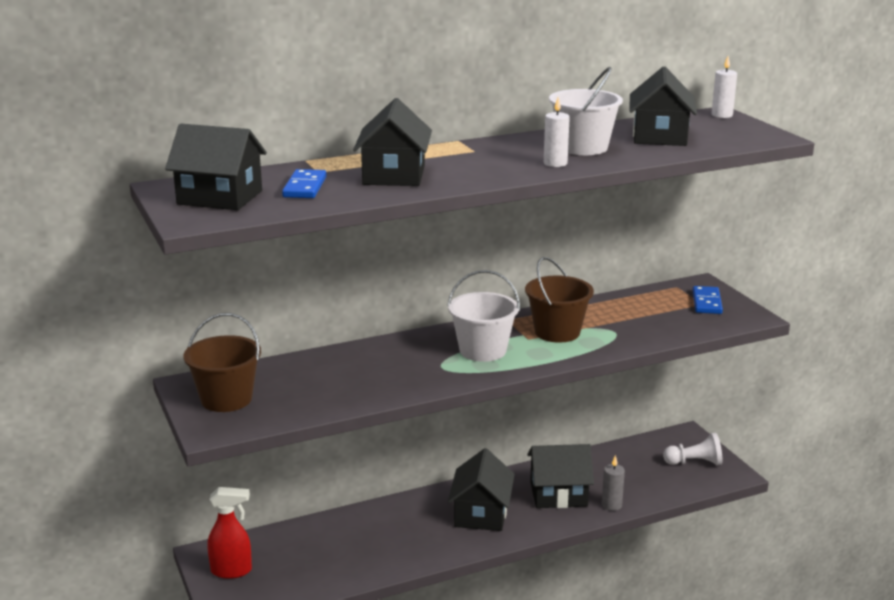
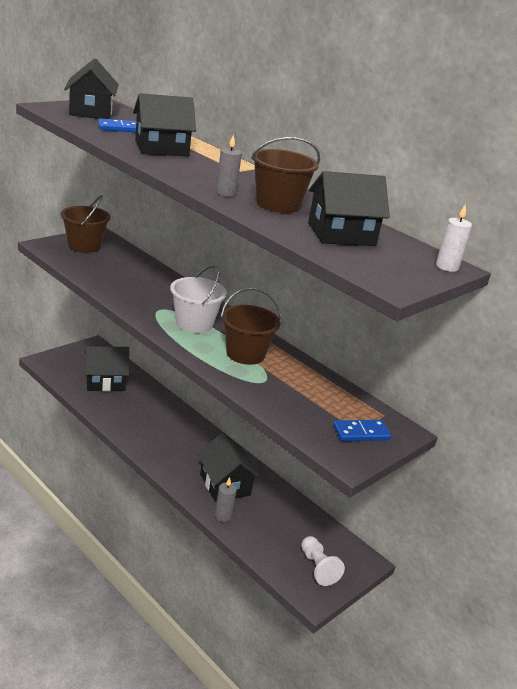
camera: 65 degrees right, 5 degrees up
red spray bottle [208,487,252,579] -> none
black house [448,448,515,531] -> black house moved to [85,346,129,391]
white candle [544,97,570,167] -> grey candle [216,134,242,197]
white bucket [549,67,623,155] -> brown bucket [251,137,320,213]

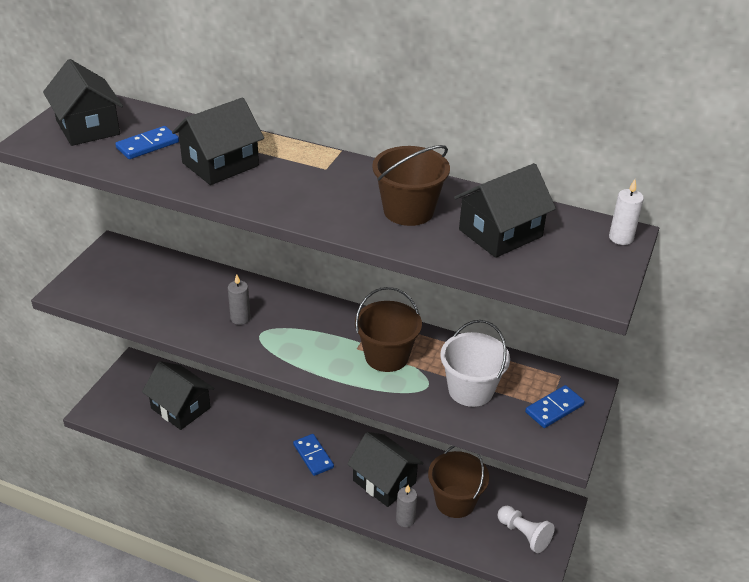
camera: 20 degrees left, 10 degrees up
brown bucket [61,195,110,253] -> brown bucket moved to [428,446,489,518]
black house [85,346,129,391] -> black house turned 75 degrees clockwise [142,361,214,430]
white bucket [170,265,227,333] -> white bucket moved to [440,320,510,407]
grey candle [216,134,242,197] -> grey candle moved to [228,274,251,325]
none -> blue domino [293,434,334,476]

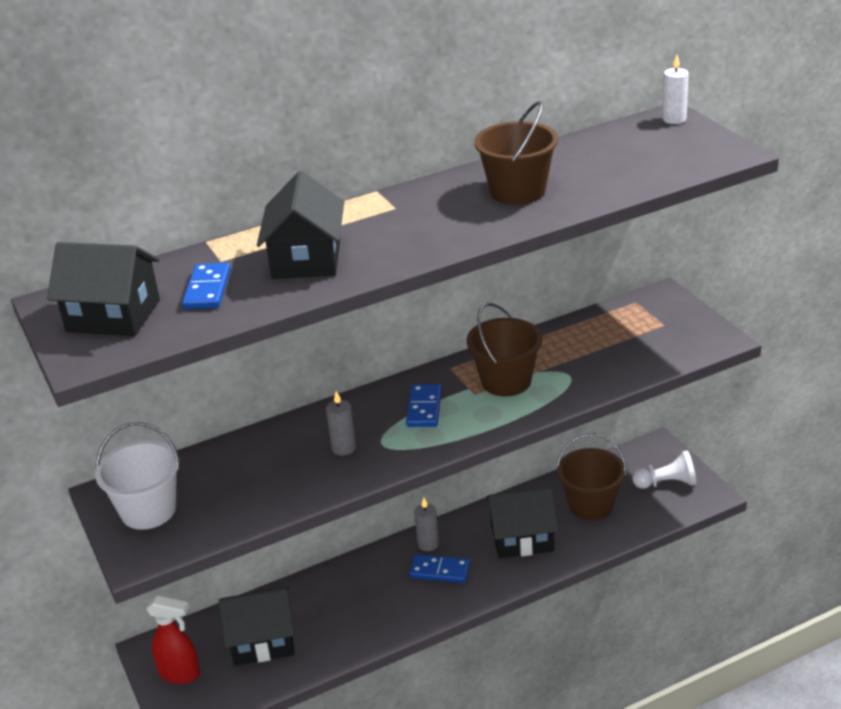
camera: 45 degrees left, 5 degrees down
grey candle [396,485,417,527] -> grey candle moved to [414,498,439,551]
white bucket [440,320,510,407] -> white bucket moved to [95,422,180,530]
black house [454,163,556,258] -> none
blue domino [525,385,585,428] -> blue domino moved to [406,384,442,427]
none -> red spray bottle [146,596,200,684]

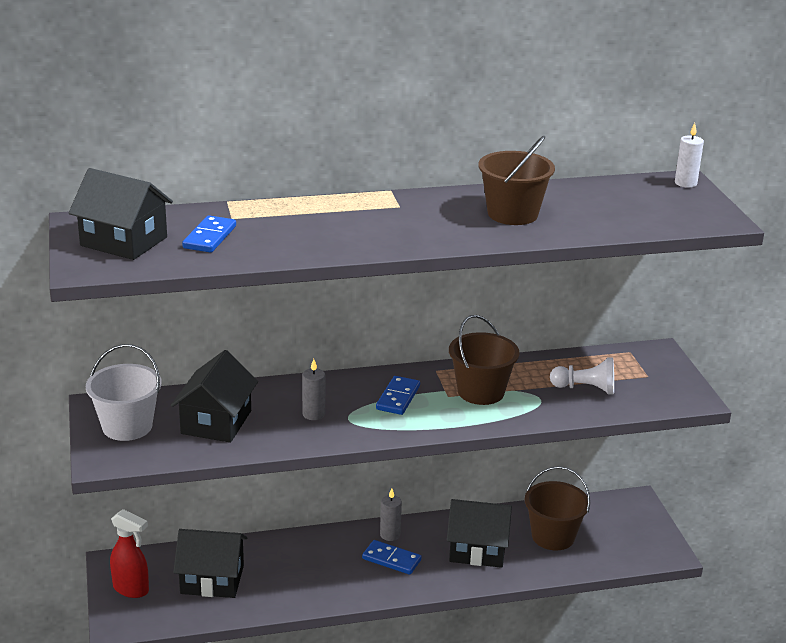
camera: 10 degrees right, 5 degrees down
black house [257,171,344,279] -> black house moved to [171,350,258,443]
white pawn [632,450,696,489] -> white pawn moved to [550,357,614,394]

